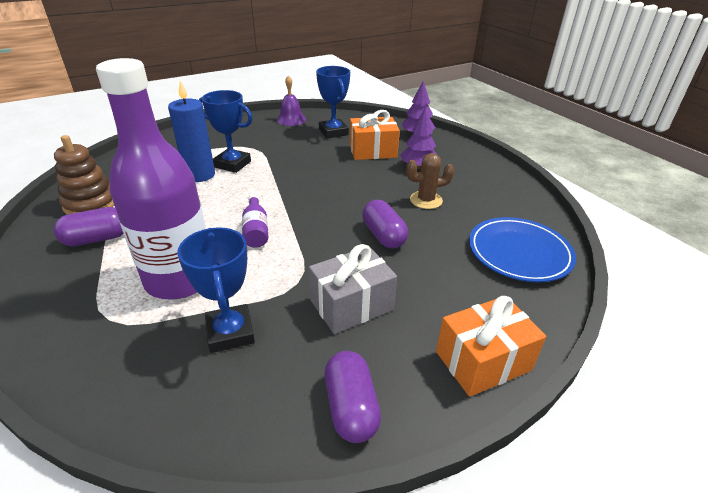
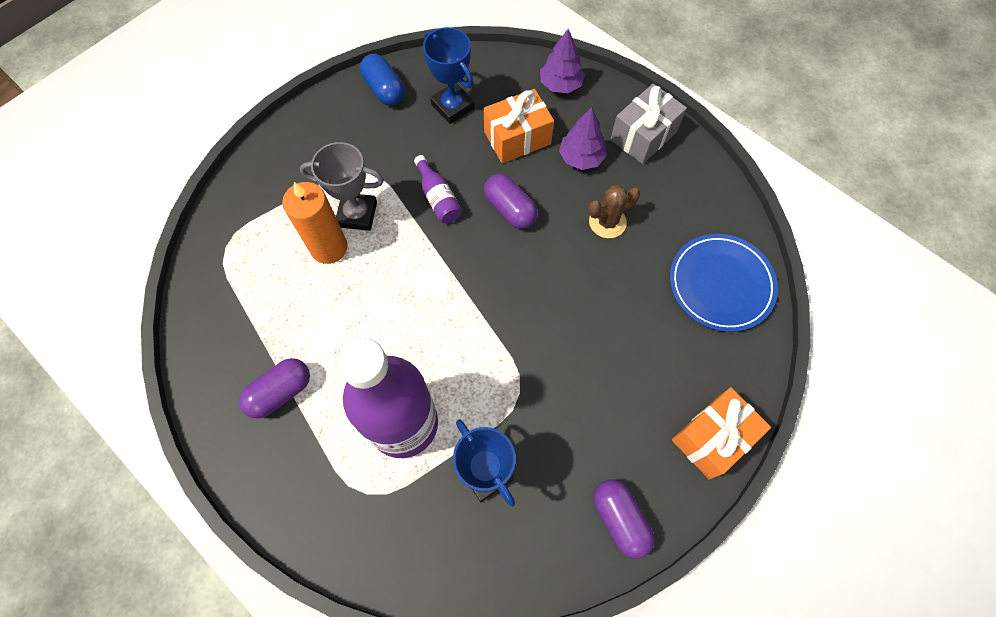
camera: 15 degrees left, 30 degrees up
brown stacking toy [54,135,114,215] -> none
blue candle [168,80,215,182] -> orange candle [282,182,348,264]
blue trophy [199,90,253,173] -> grey trophy [300,142,384,231]
purple bottle [242,194,268,248] -> purple bottle moved to [414,155,462,223]
purple bell [277,75,306,126] -> blue capsule [360,54,404,106]
grey gift [309,244,397,334] -> grey gift moved to [610,84,687,164]
purple capsule [362,200,408,249] -> purple capsule moved to [484,174,538,229]

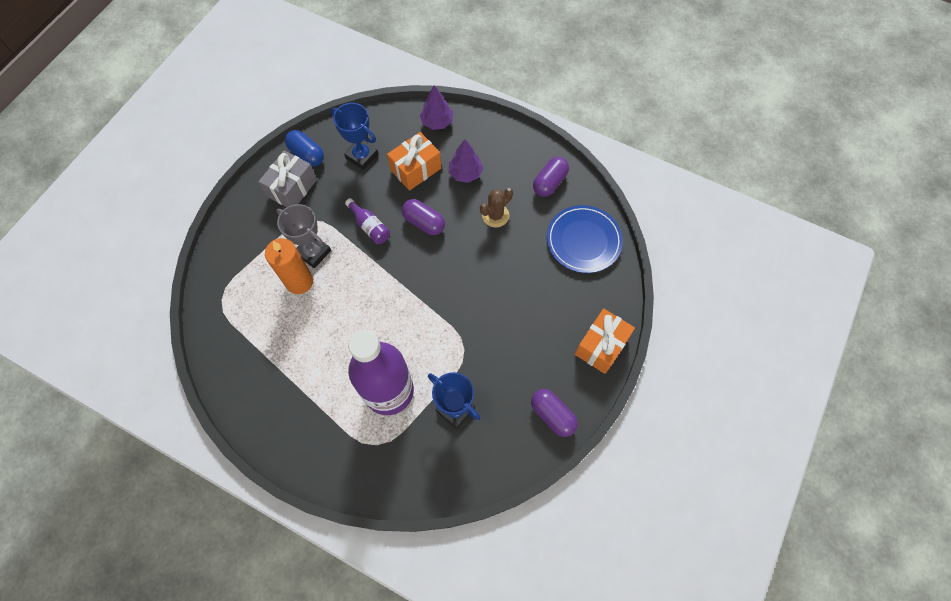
camera: 15 degrees left, 0 degrees up
purple capsule [239,358,310,419] -> purple capsule moved to [533,157,569,197]
grey trophy [300,142,384,231] -> grey trophy turned 45 degrees clockwise [276,204,331,268]
grey gift [610,84,687,164] -> grey gift moved to [258,151,317,207]

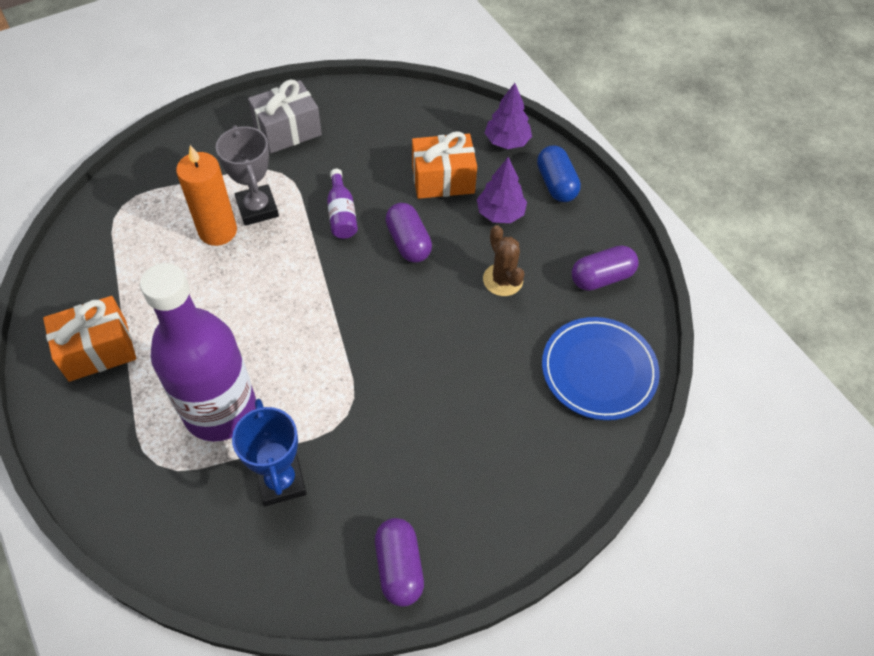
camera: 30 degrees right, 10 degrees down
blue capsule [285,130,324,167] -> blue capsule moved to [537,146,581,202]
blue trophy [331,103,378,170] -> none
brown cactus [480,188,513,228] -> brown cactus turned 75 degrees clockwise [483,225,524,296]
orange gift [575,308,635,374] -> orange gift moved to [43,296,136,382]

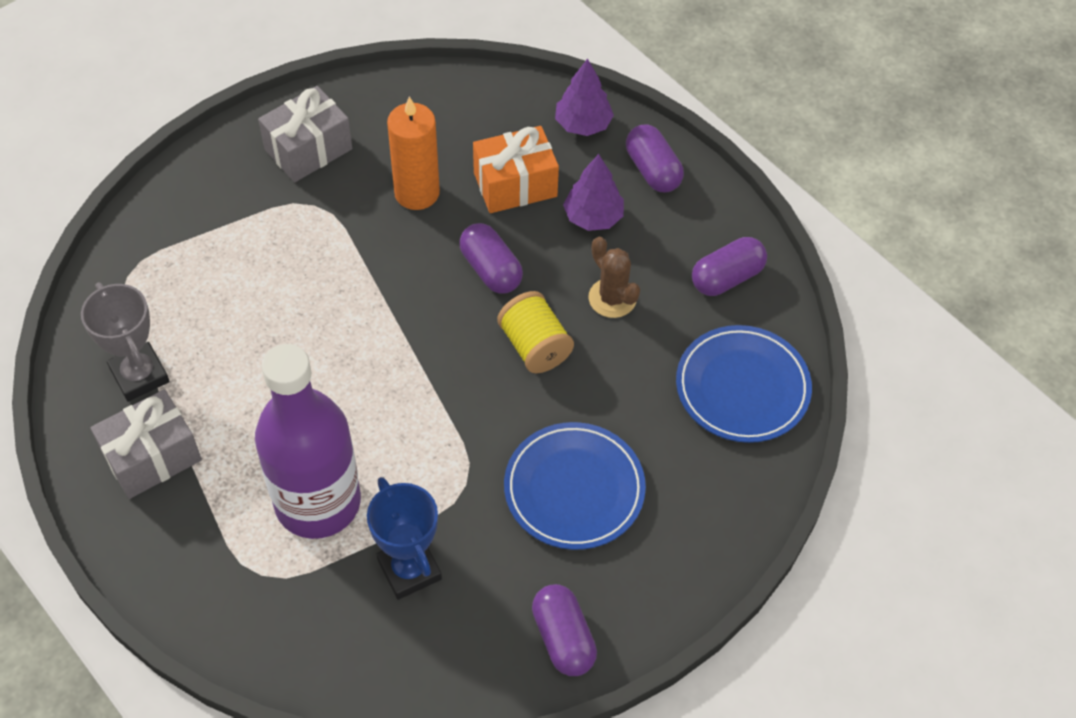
camera: 10 degrees left, 0 degrees up
orange gift [43,296,136,382] -> grey gift [91,389,202,499]
orange candle [176,145,237,246] -> orange candle moved to [387,96,440,210]
grey trophy [216,125,279,226] -> grey trophy moved to [81,282,169,402]
purple bottle [327,169,358,239] -> none
blue capsule [537,146,581,202] -> purple capsule [626,125,684,192]
none -> yellow spool [497,291,574,373]
none -> blue plate [504,422,646,550]

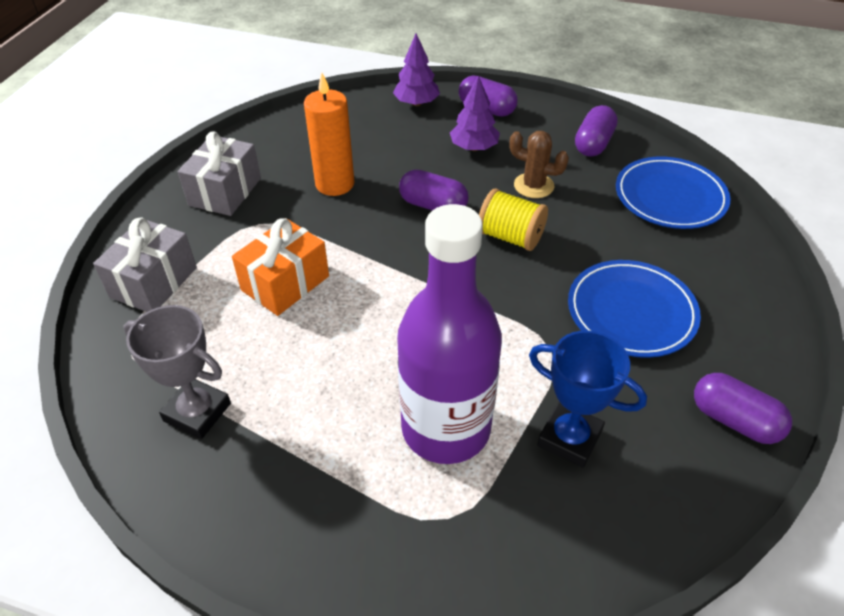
camera: 30 degrees left, 10 degrees down
grey gift [91,389,202,499] -> grey gift moved to [93,217,197,312]
orange gift [473,126,559,213] -> orange gift moved to [232,218,329,316]

